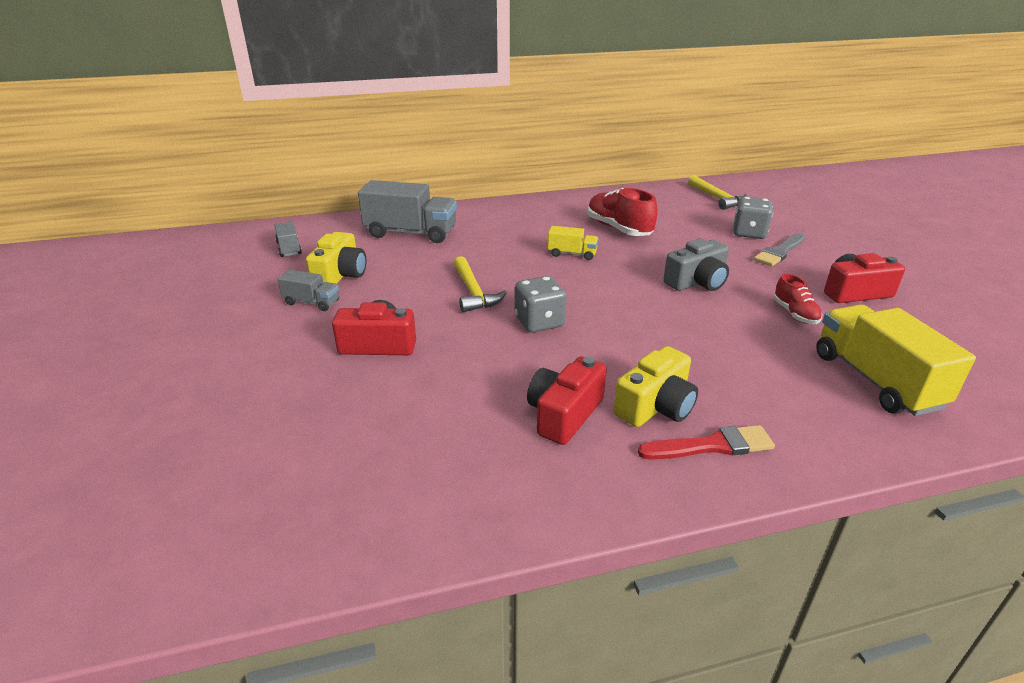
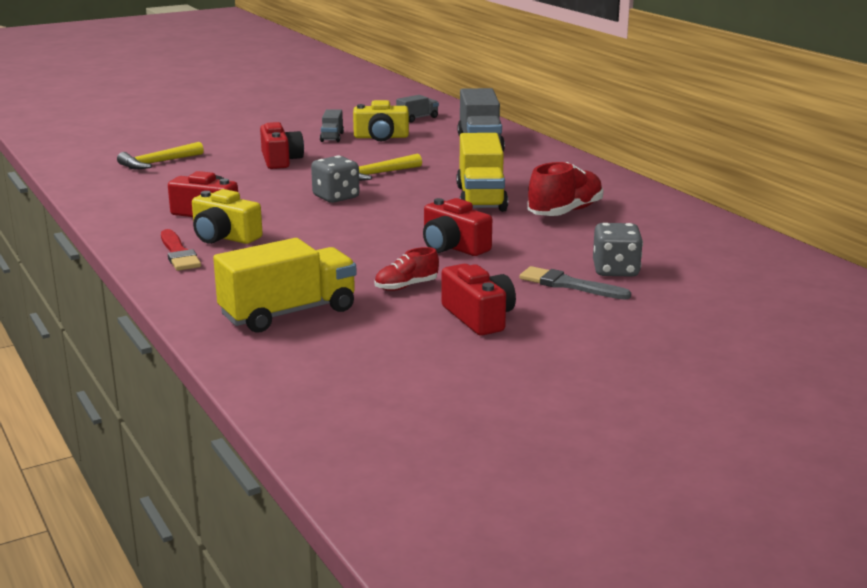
camera: 75 degrees right, 10 degrees down
yellow truck [548,226,598,260] -> yellow truck [457,133,508,212], size x1.98
grey camera [663,238,729,291] -> red camera [423,198,492,256]
yellow hammer [688,175,747,210] -> yellow hammer moved to [117,142,204,169]

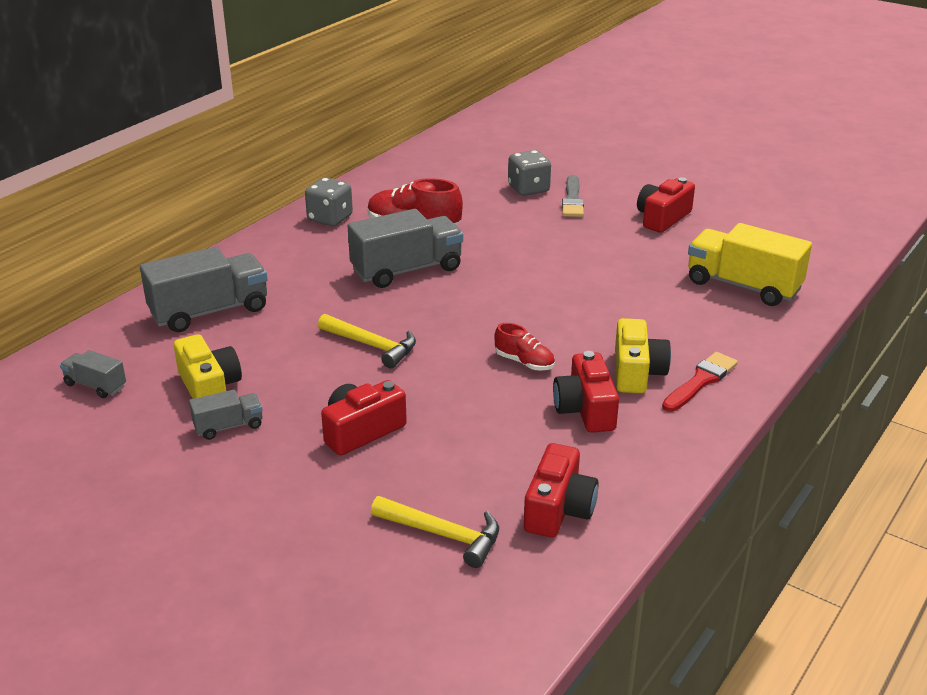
camera: 115 degrees left, 10 degrees up
grey dice [311,155,360,203] -> grey dice moved to [305,178,353,226]
red shoe [375,247,439,291] -> red shoe moved to [494,323,555,371]
red camera [423,198,492,256] -> red camera moved to [524,443,599,538]
yellow truck [457,133,508,212] -> grey truck [348,209,463,288]

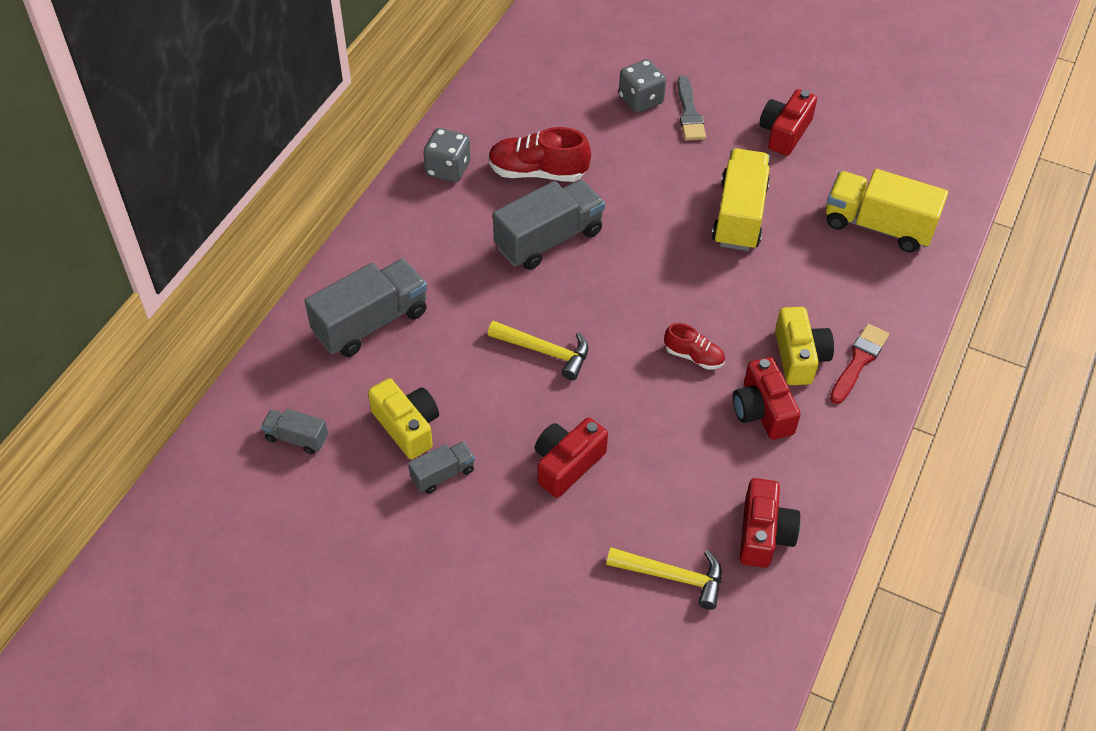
camera: 10 degrees left, 20 degrees up
none -> yellow truck [712,148,770,251]

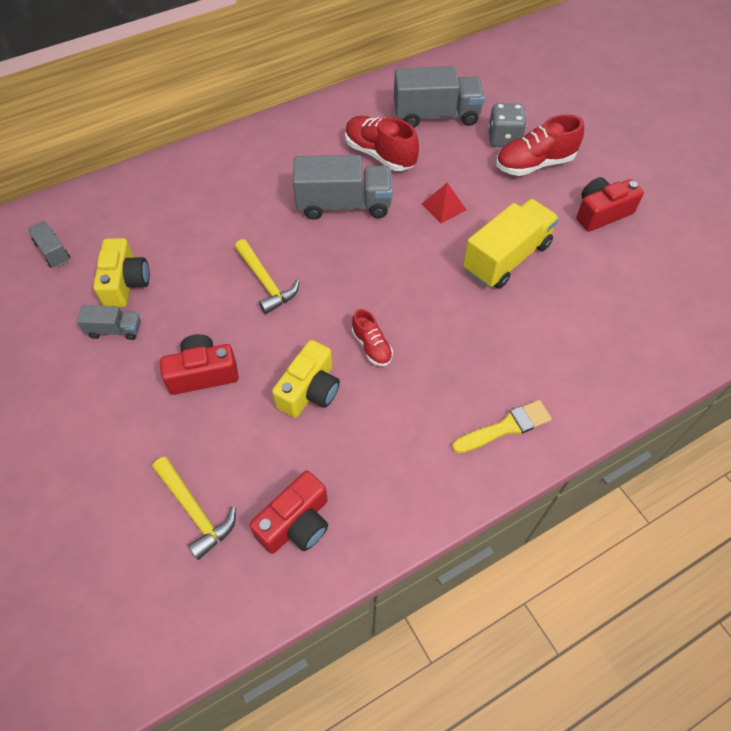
camera: 35 degrees right, 5 degrees up
grey truck [305,259,427,357] -> grey truck moved to [394,66,485,128]
grey dice [423,128,471,182] -> none
grey brush [677,75,706,140] -> red shoe [496,114,584,176]
red camera [733,357,801,440] -> none
yellow camera [775,307,834,385] -> yellow camera moved to [272,340,340,418]
yellow truck [826,169,948,252] -> none
red brush [830,324,889,404] -> yellow brush [452,400,552,453]
none -> red pyramid [422,183,466,224]

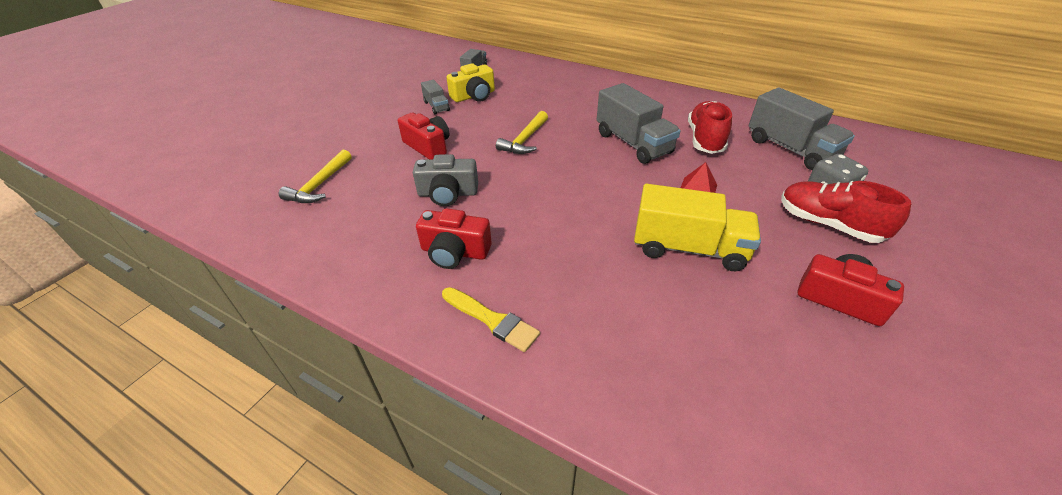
camera: 60 degrees right, 15 degrees down
red camera [249,471,328,554] -> red camera moved to [416,208,492,269]
yellow camera [272,340,340,418] -> grey camera [413,154,478,206]
red shoe [352,309,393,366] -> none

